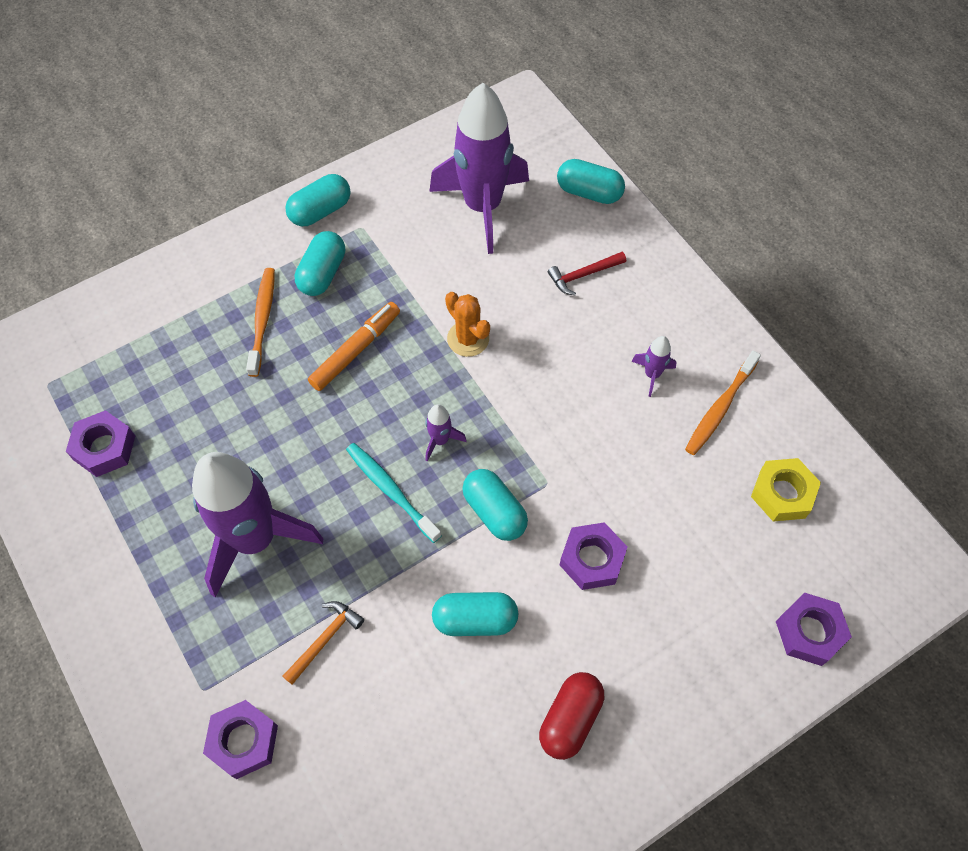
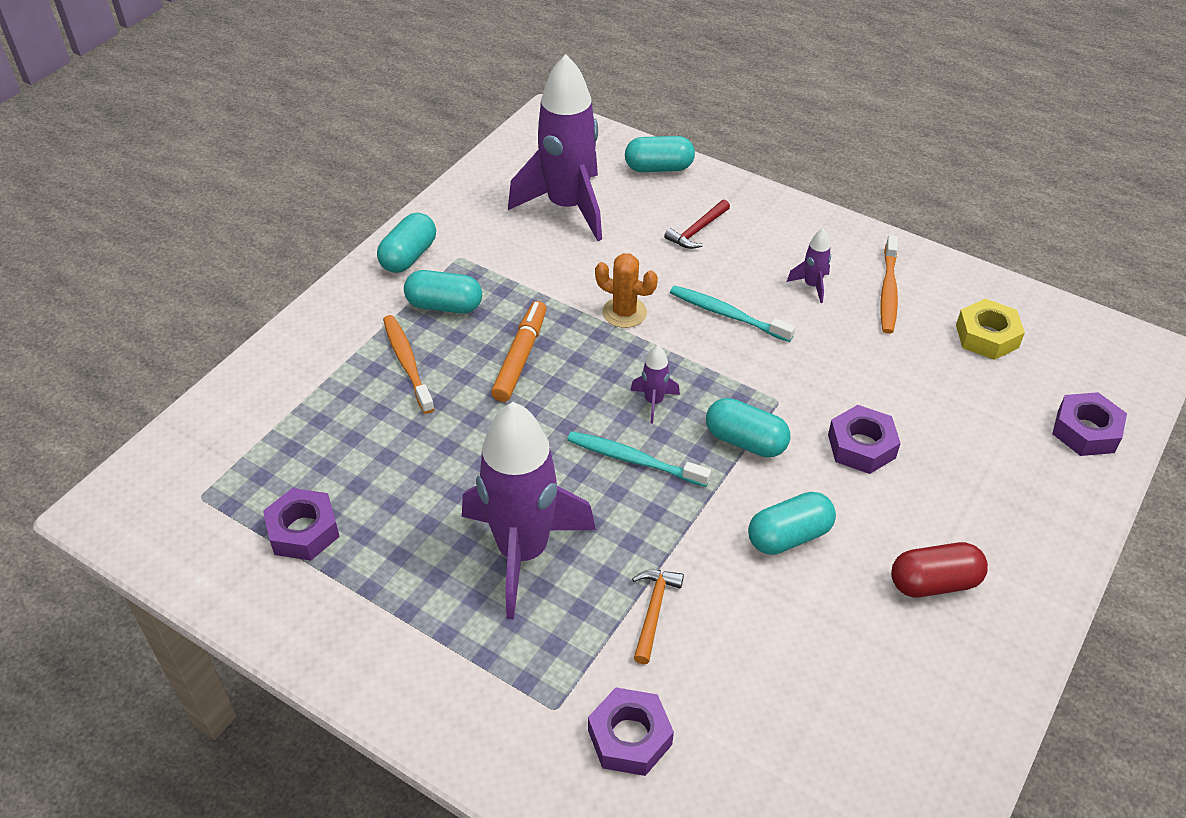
camera: 25 degrees left, 15 degrees down
turquoise capsule [295,231,345,296] -> turquoise capsule turned 75 degrees counterclockwise [404,270,482,314]
red capsule [539,672,604,760] -> red capsule turned 75 degrees clockwise [891,542,988,597]
none -> turquoise toothbrush [670,285,795,342]

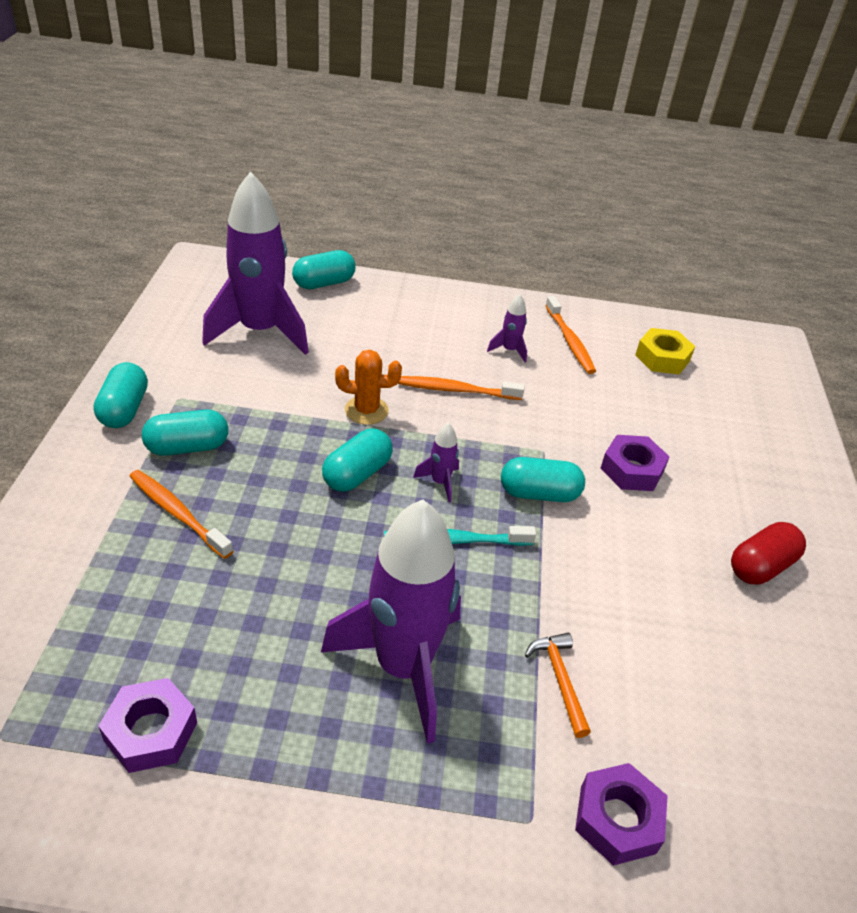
camera: 30 degrees left, 5 degrees down
orange marker [491,301,547,402] -> none
red hammer [664,199,730,249] -> none
turquoise toothbrush [670,285,795,342] -> orange toothbrush [398,376,524,400]
turquoise capsule [748,492,836,555] -> turquoise capsule moved to [322,428,393,492]
purple nut [1052,392,1127,456] -> none

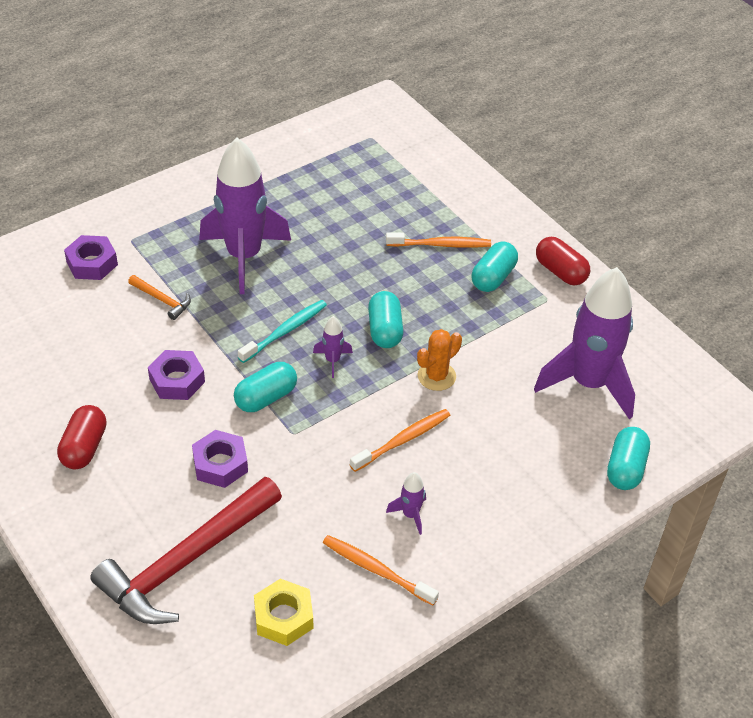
camera: 140 degrees right, 5 degrees up
turquoise capsule [94,362,148,428] -> red capsule [536,237,590,285]
purple nut [98,678,197,773] -> purple nut moved to [148,350,205,400]
none -> red hammer [90,477,282,624]

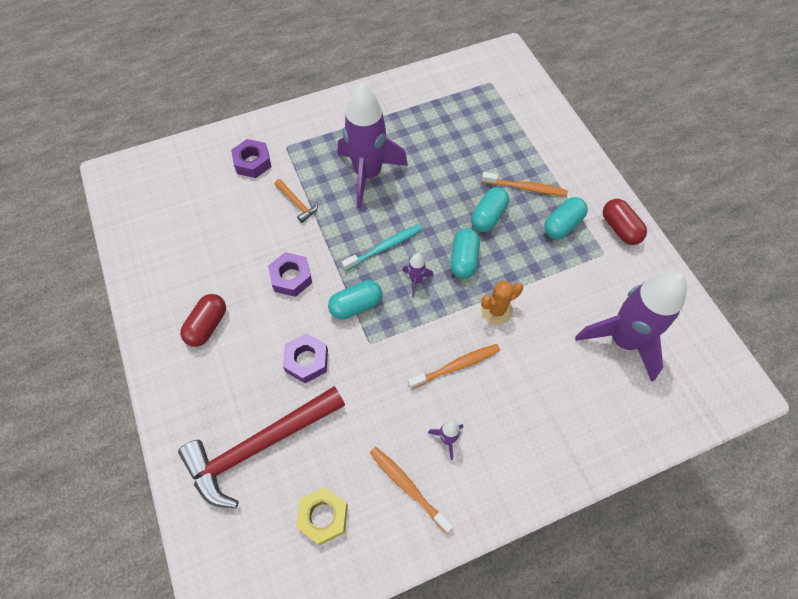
camera: 15 degrees right, 15 degrees up
turquoise capsule [607,427,650,490] -> turquoise capsule moved to [471,187,509,232]

